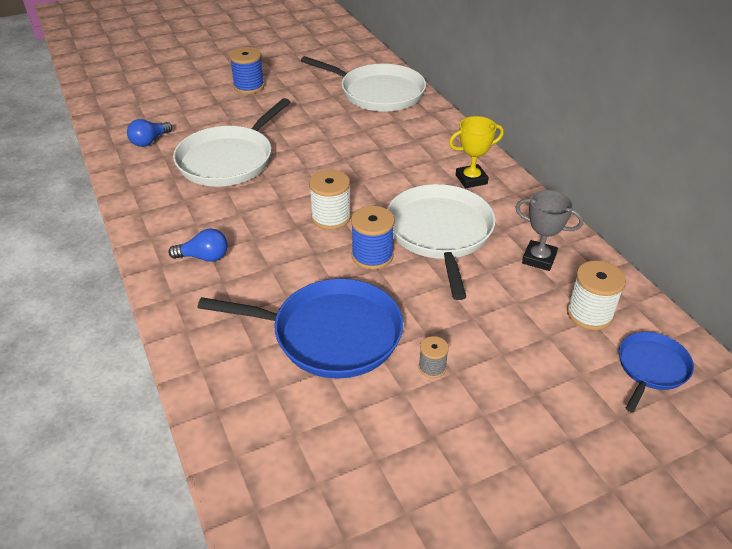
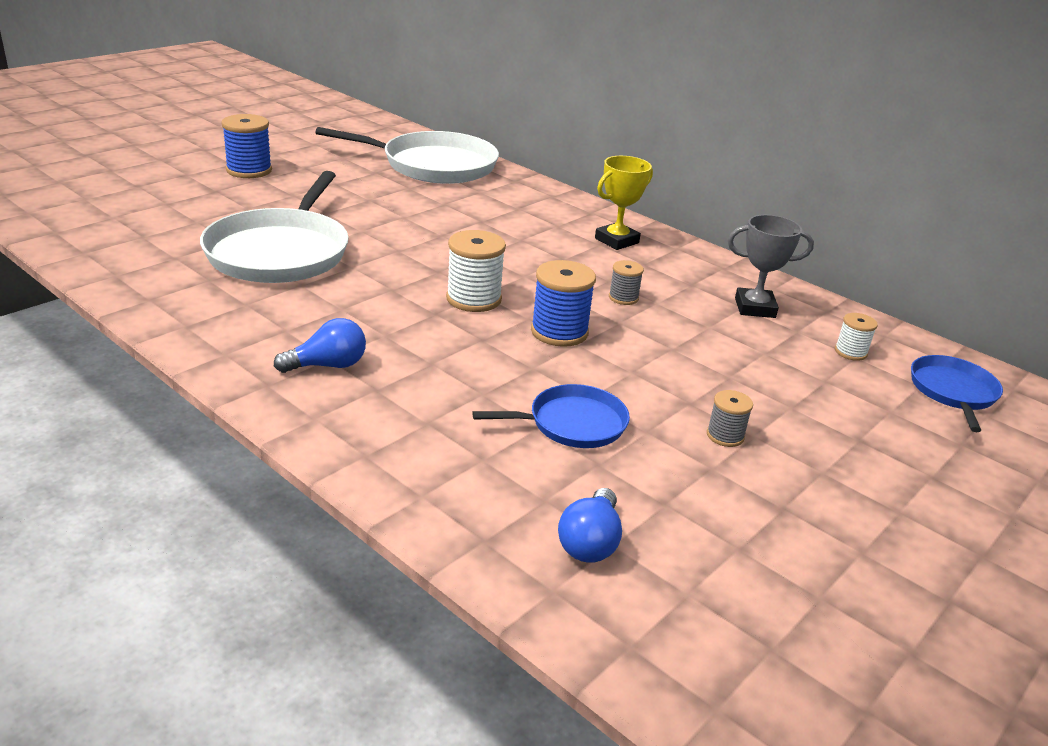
camera: 25 degrees left, 10 degrees down
blue light bulb [127,119,172,147] -> blue light bulb moved to [558,488,622,563]
blue pan [197,279,403,379] -> blue pan [472,384,630,448], size x0.54
white pan [387,184,496,300] -> grey spool [609,260,644,305]
white spool [567,260,626,330] -> white spool [835,313,878,361], size x0.56

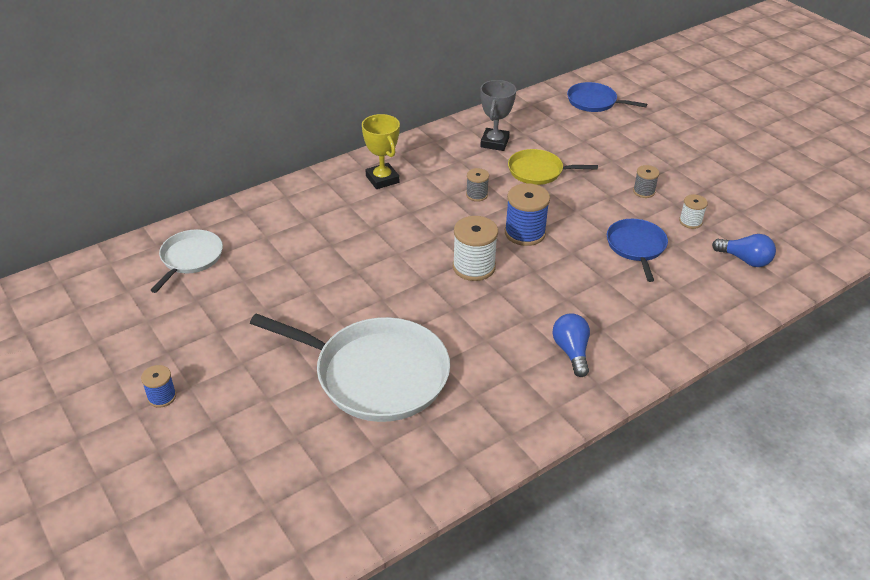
camera: 75 degrees left, 10 degrees up
blue spool [221,114,272,178] -> blue spool [141,365,176,408], size x0.56
white pan [315,127,499,184] -> white pan [150,229,223,293], size x0.54
white spool [835,313,878,361] -> white spool moved to [679,194,708,229]
none -> yellow pan [508,149,598,185]

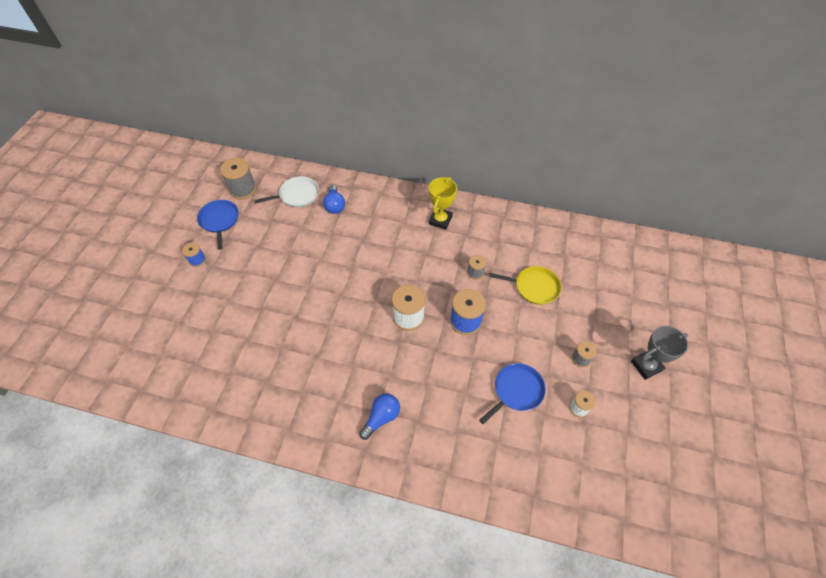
camera: 50 degrees right, 15 degrees up
white pan [250,313,450,422] -> none
grey trophy [480,80,516,151] -> grey trophy moved to [631,326,688,380]
yellow pan [508,149,598,185] -> yellow pan turned 135 degrees clockwise [489,266,561,305]
blue pan [567,82,647,112] -> blue pan moved to [197,200,238,250]
blue light bulb [712,234,776,267] -> blue light bulb moved to [323,185,345,214]
none -> grey spool [220,158,257,200]

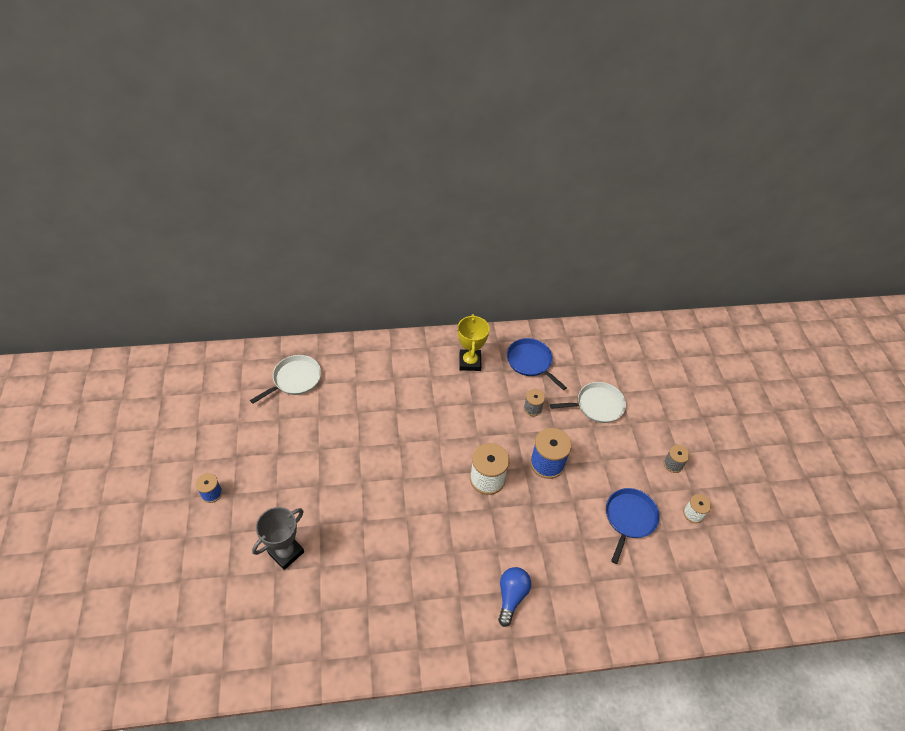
camera: 25 degrees left, 5 degrees down
blue pan [197,200,238,250] -> blue pan moved to [507,338,567,390]
grey spool [220,158,257,200] -> none
blue light bulb [323,185,345,214] -> none
yellow pan [489,266,561,305] -> white pan [550,382,626,423]
grey trophy [631,326,688,380] -> grey trophy moved to [252,507,304,570]

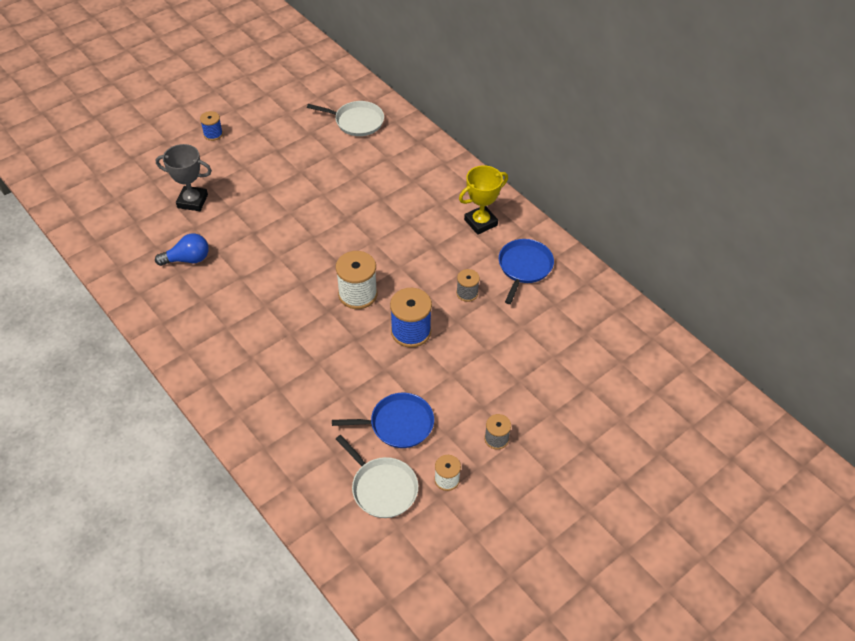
camera: 60 degrees right, 0 degrees up
blue light bulb [498,567,531,627] -> blue light bulb moved to [155,233,209,266]
white pan [550,382,626,423] -> white pan moved to [336,435,419,518]

